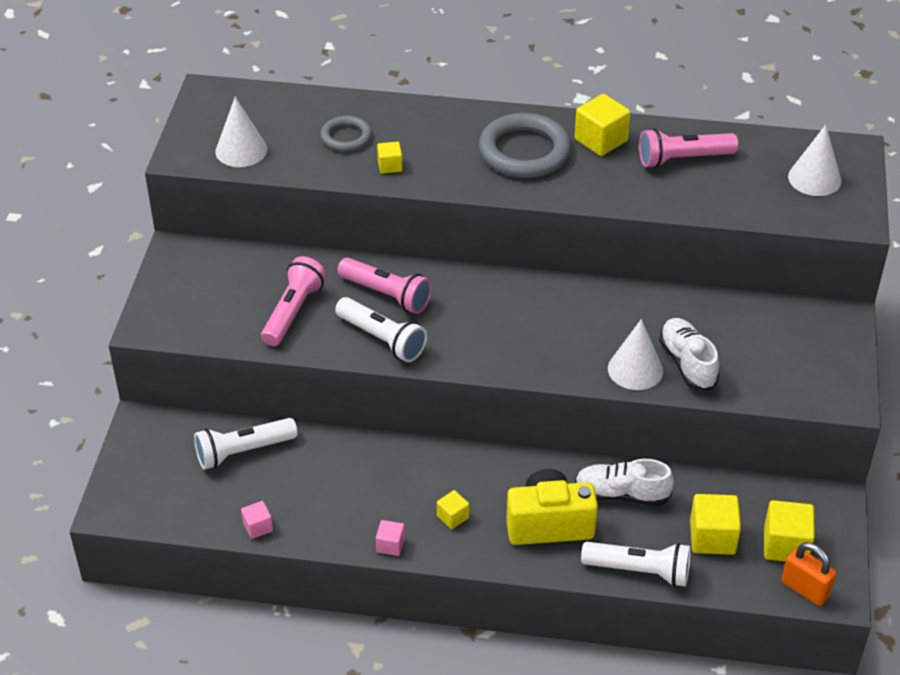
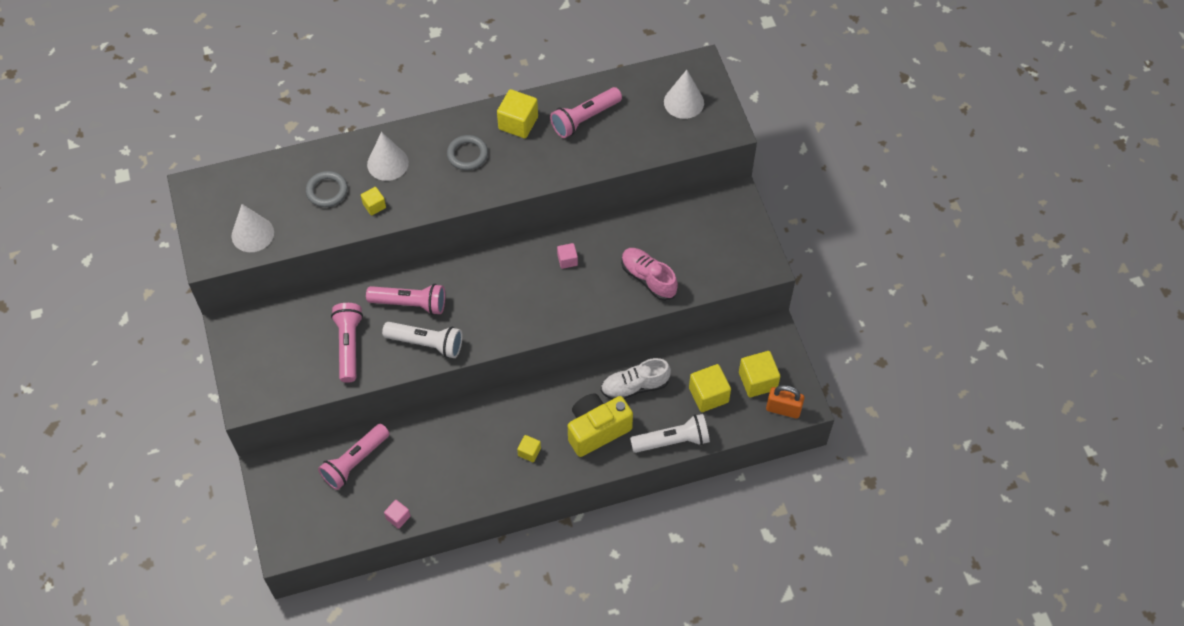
camera: 25 degrees left, 15 degrees up
white flashlight [194,418,298,470] -> pink flashlight [318,424,390,490]
pink cube [376,520,405,556] -> pink cube moved to [557,243,578,269]
grey ring [479,113,571,178] -> grey ring [447,135,488,170], size x0.56
white cone [608,319,663,390] -> white cone moved to [367,132,409,181]
white shoe [659,318,719,391] -> pink shoe [621,248,678,301]

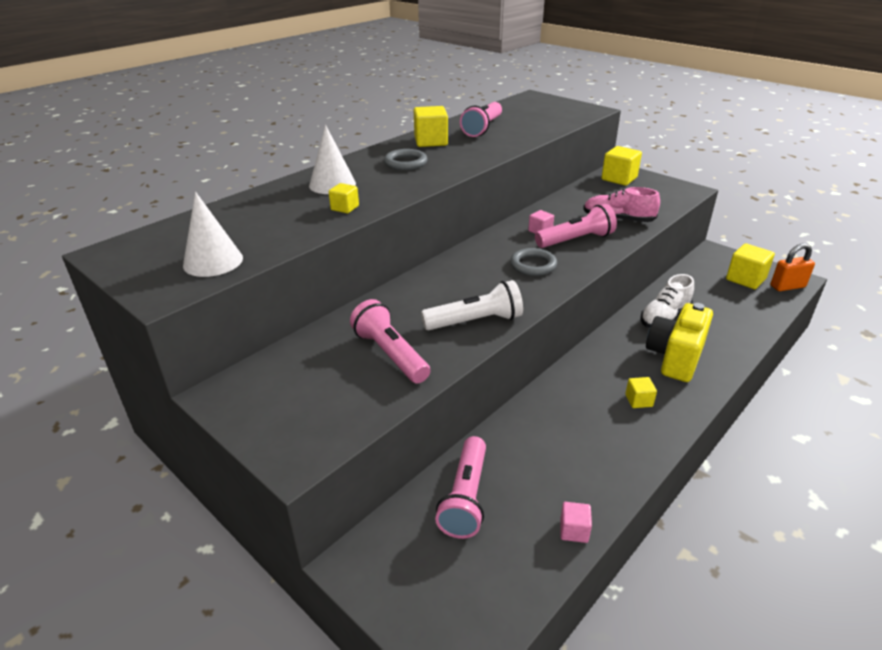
camera: 30 degrees left, 25 degrees down
grey ring [306,171,348,207] -> grey ring moved to [510,248,557,276]
pink flashlight [366,284,445,315] -> pink flashlight moved to [535,204,617,248]
white flashlight [630,414,710,453] -> none
white cone [664,70,704,119] -> none
yellow cube [689,364,731,412] -> yellow cube moved to [601,146,642,186]

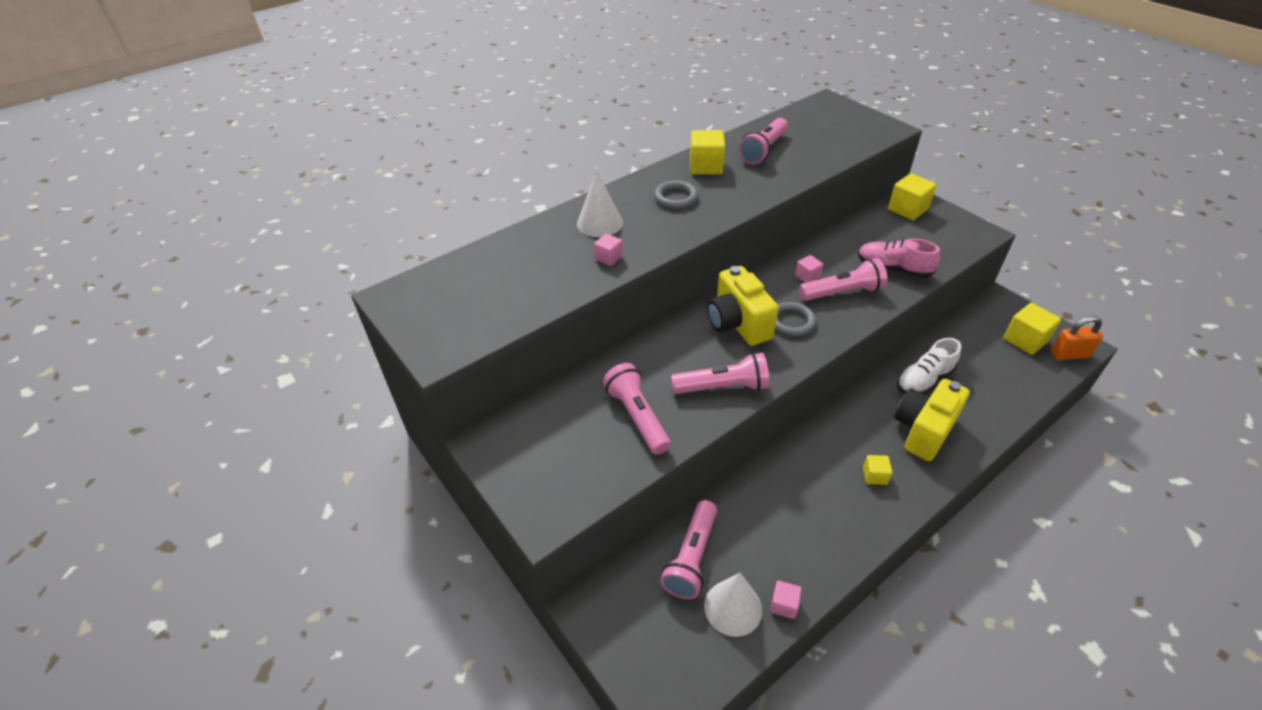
camera: 10 degrees right, 10 degrees up
white cone [183,192,243,277] -> white cone moved to [704,573,762,637]
yellow cube [329,183,359,213] -> pink cube [594,234,623,266]
white flashlight [421,280,523,330] -> pink flashlight [671,353,769,394]
none -> yellow camera [707,266,779,346]

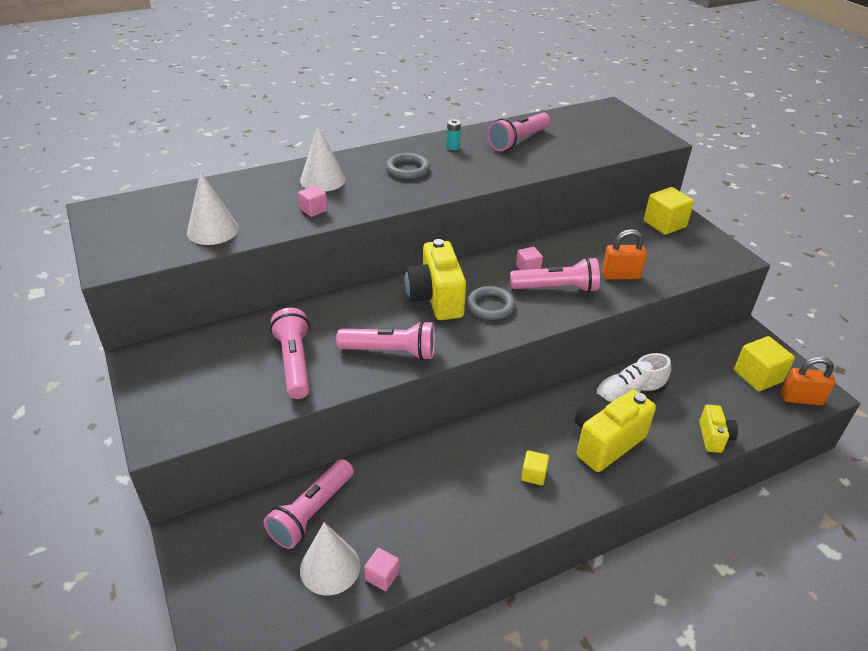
camera: 10 degrees right, 5 degrees down
yellow cube [690,130,725,174] -> turquoise battery [446,119,461,150]
pink shoe [858,239,940,278] -> orange padlock [602,229,647,279]
none -> white cone [187,172,239,245]
none -> yellow camera [699,405,738,453]

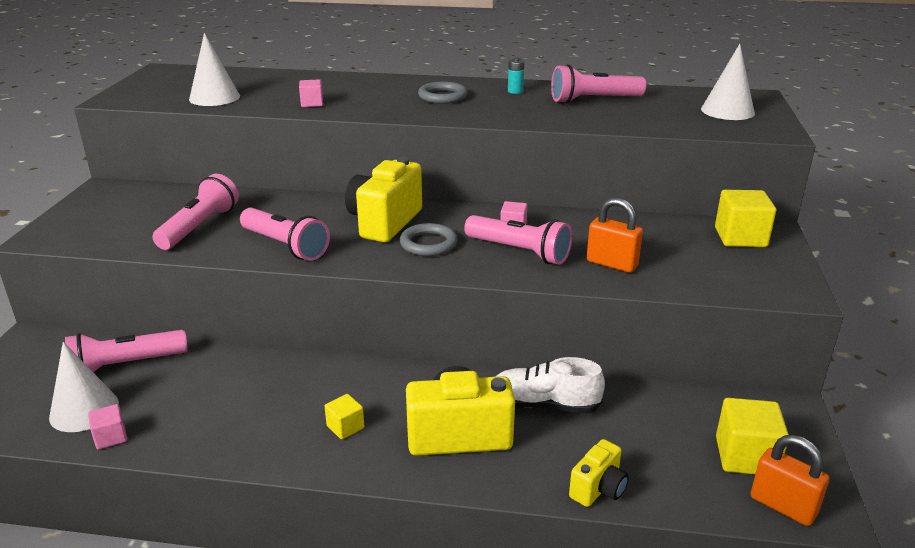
camera: 35 degrees right, 10 degrees down
white cone [300,125,346,192] -> white cone moved to [701,44,755,120]

